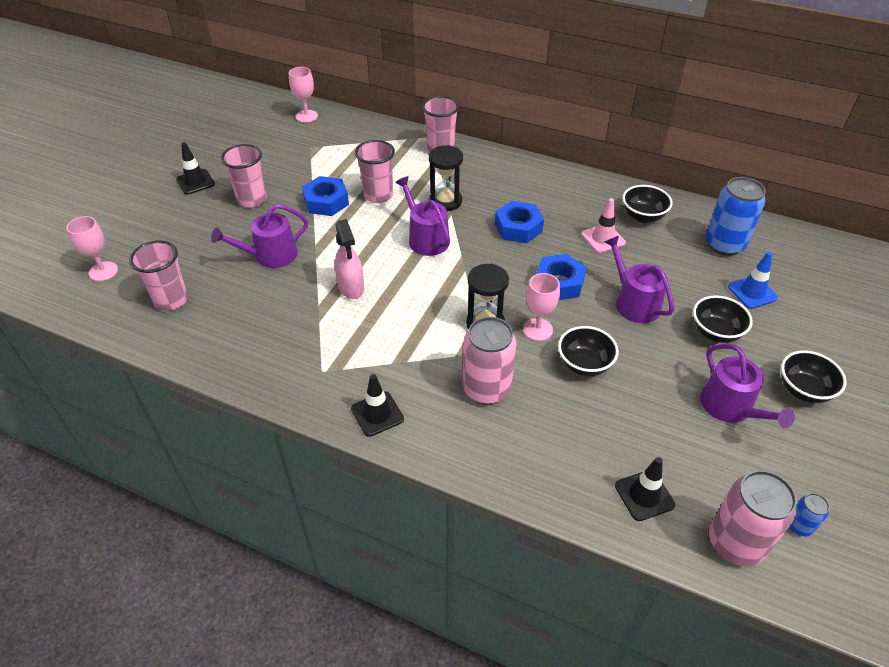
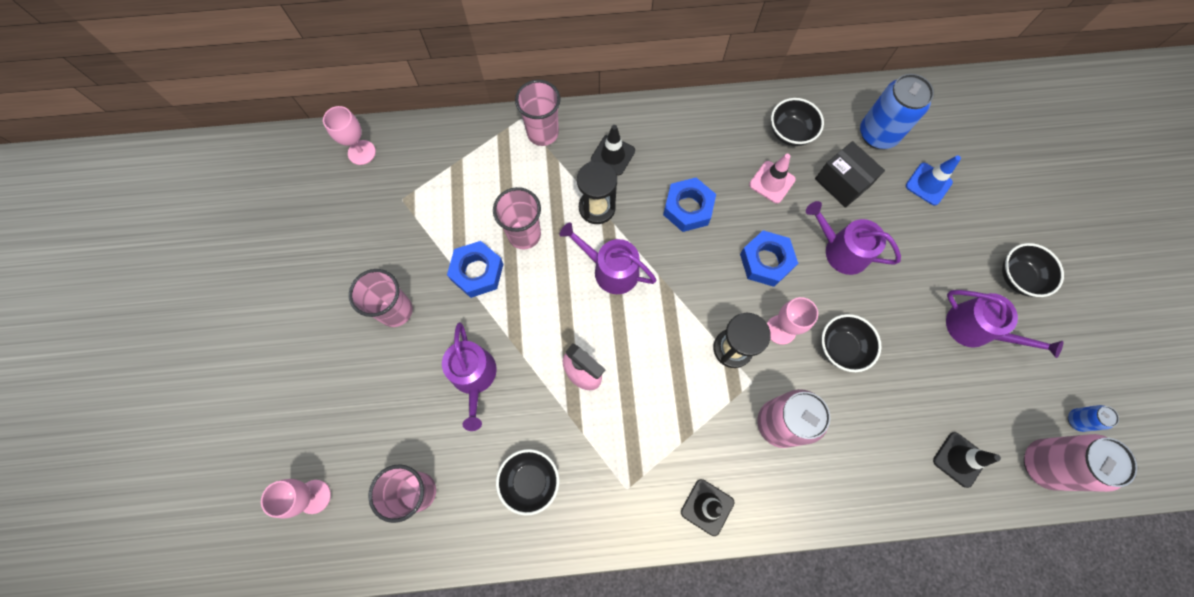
camera: 30 degrees left, 25 degrees up
black traffic cone [176,142,215,195] -> black traffic cone moved to [591,125,635,175]
purple watering can [211,204,308,268] -> purple watering can turned 45 degrees counterclockwise [442,322,497,431]
black bowl [693,295,753,343] -> black bowl moved to [496,449,559,516]
none -> black box [815,141,885,208]

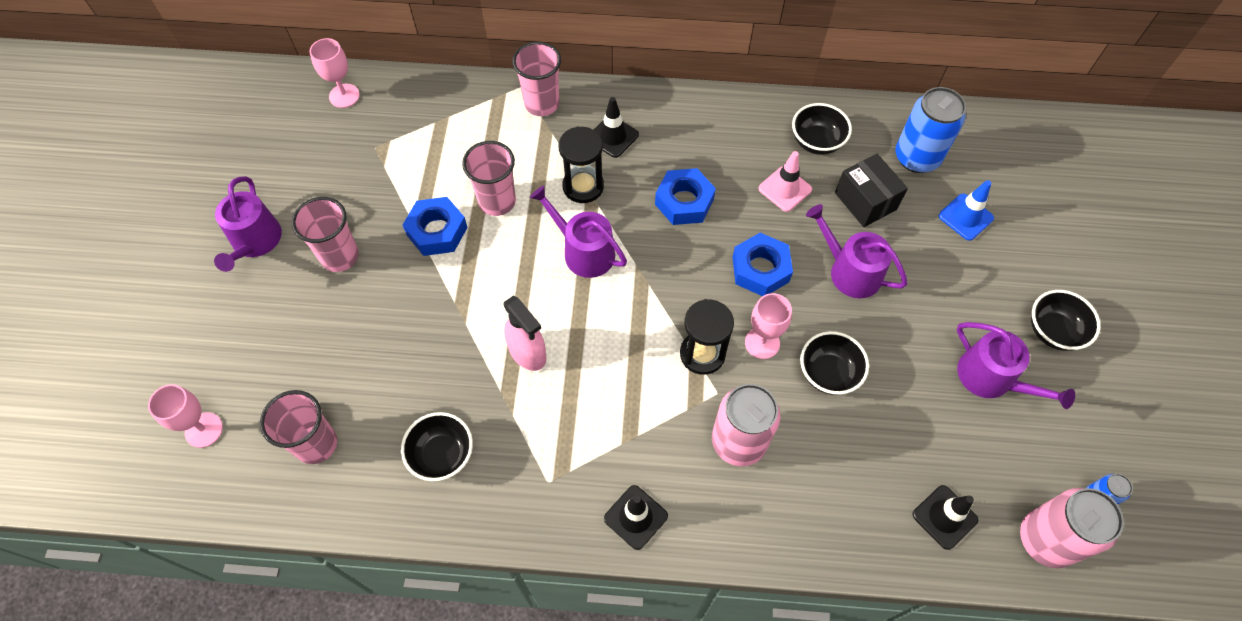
camera: 10 degrees right, 10 degrees down
purple watering can [442,322,497,431] -> purple watering can moved to [214,176,282,272]

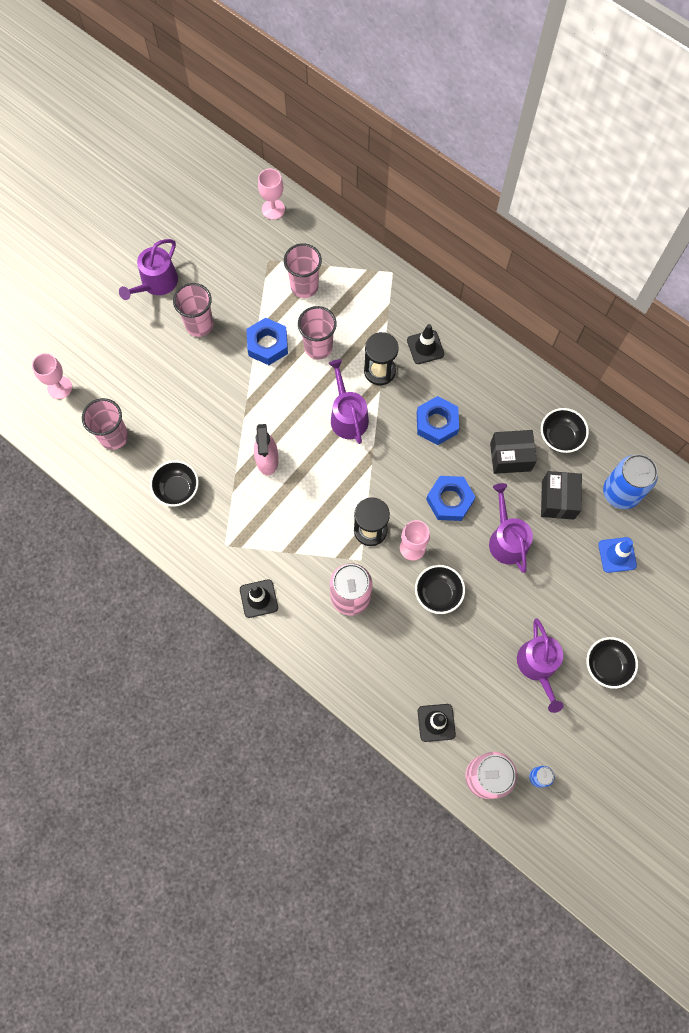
camera: 35 degrees right, 10 degrees up
pink cup [512,42,561,116] -> pink cup moved to [284,243,322,298]
pink traffic cone [759,151,812,212] -> black box [490,430,537,474]

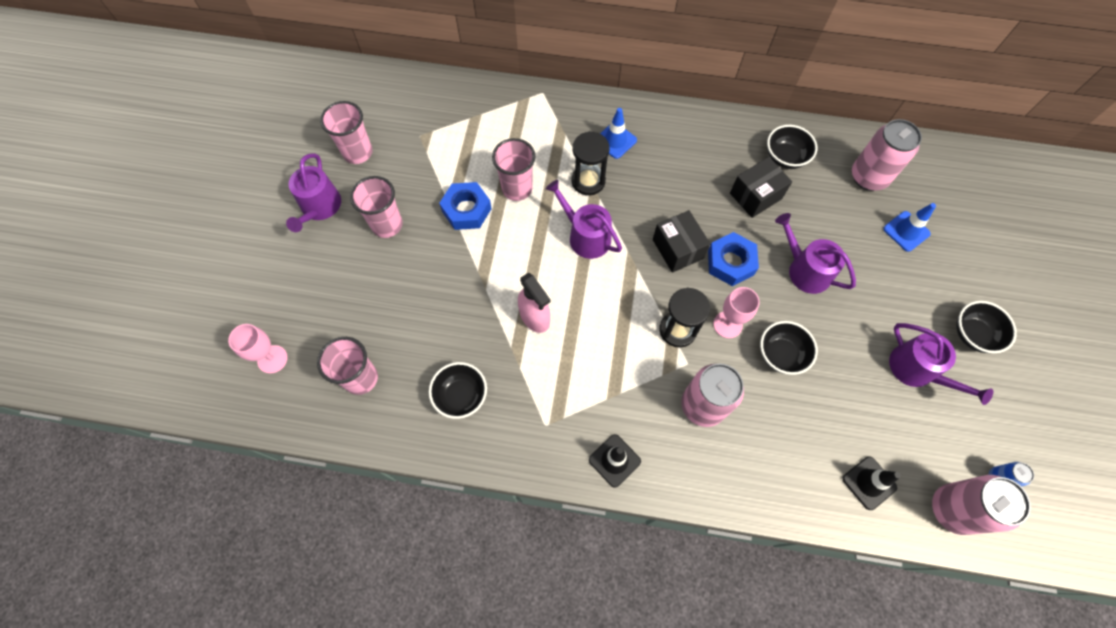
camera: 30 degrees left, 5 degrees down
pink goblet [258,168,285,220] -> none
pink cup [284,243,322,298] -> pink cup moved to [320,101,373,164]
black traffic cone [407,324,444,364] -> blue traffic cone [600,108,637,159]
blue nut [417,396,459,445] -> none
black box [541,471,582,520] -> black box moved to [653,210,710,273]
blue can [603,454,658,509] -> pink can [852,119,922,191]

